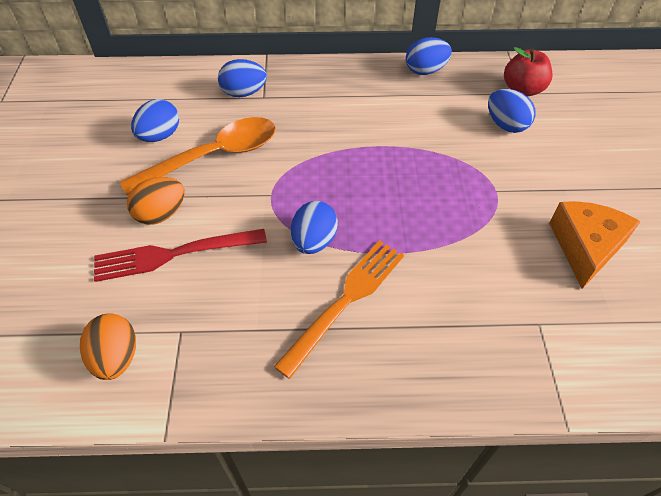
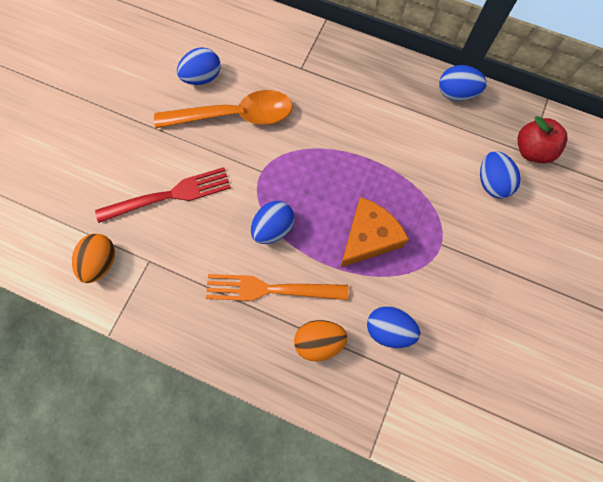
camera: 25 degrees right, 20 degrees up
red fork [94,229,267,282] -> red fork turned 150 degrees clockwise [95,167,231,223]
orange egg [127,177,185,225] -> orange egg moved to [294,320,347,362]
blue egg [218,59,267,97] -> blue egg moved to [367,306,420,348]
orange fork [274,240,404,379] -> orange fork turned 150 degrees counterclockwise [206,274,349,301]
orange cheese [549,201,641,289] -> orange cheese moved to [340,197,409,268]

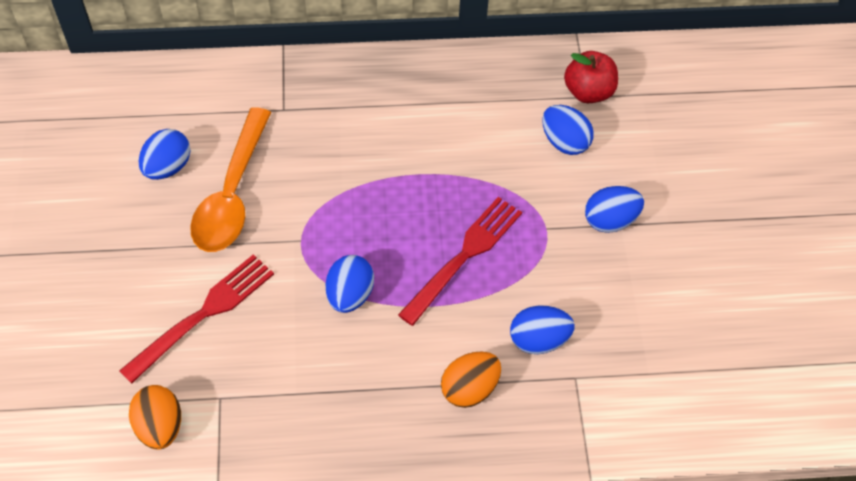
camera: 30 degrees left, 15 degrees down
orange spoon [154,90,293,128] -> orange spoon turned 135 degrees clockwise [190,107,271,252]
orange fork [206,274,349,301] -> none
orange cheese [340,197,409,268] -> red fork [398,197,522,326]
blue egg [439,65,487,101] -> blue egg moved to [585,186,644,233]

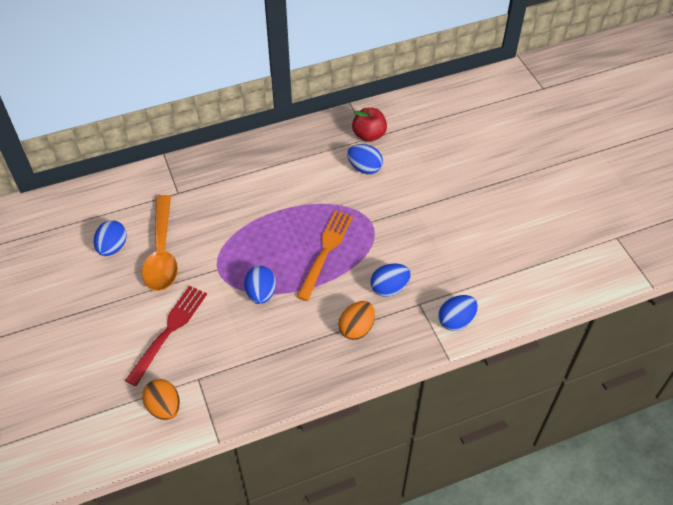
camera: 15 degrees left, 5 degrees down
red fork [398,197,522,326] -> orange fork [296,211,353,301]
blue egg [585,186,644,233] -> blue egg moved to [438,295,478,331]

